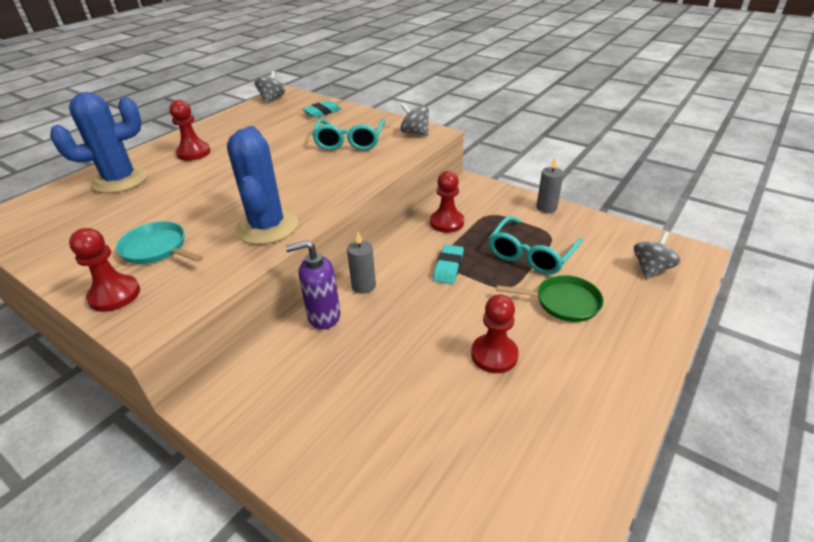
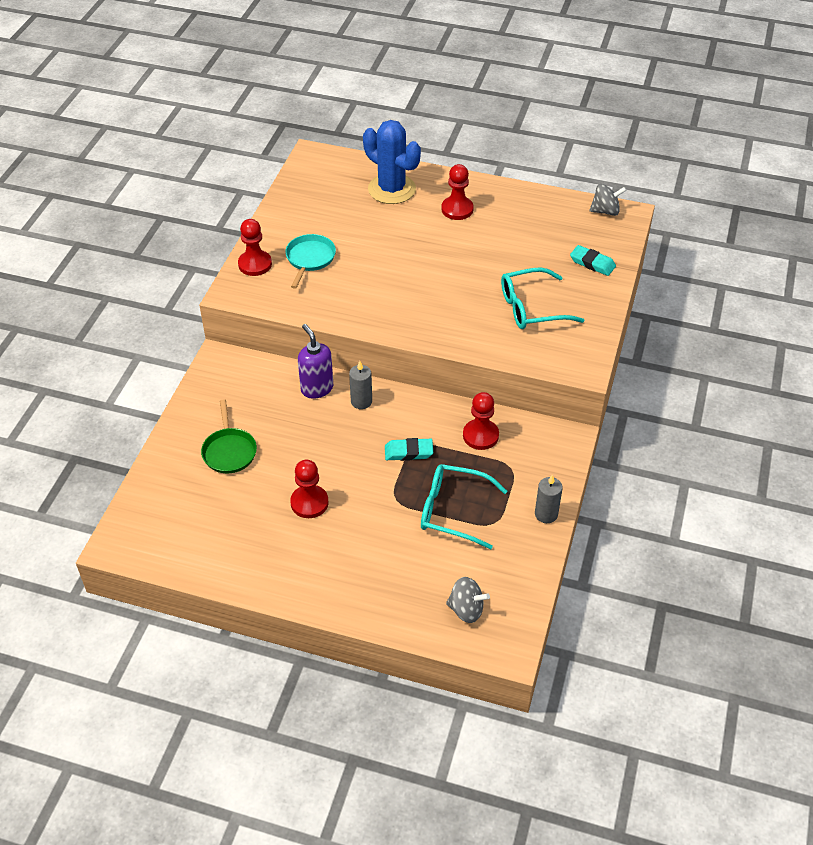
camera: 70 degrees right, 10 degrees up
blue cactus [227,126,298,245] -> none
grey spinning top [400,103,429,136] -> none
green pan [496,275,604,322] -> green pan moved to [201,399,257,474]

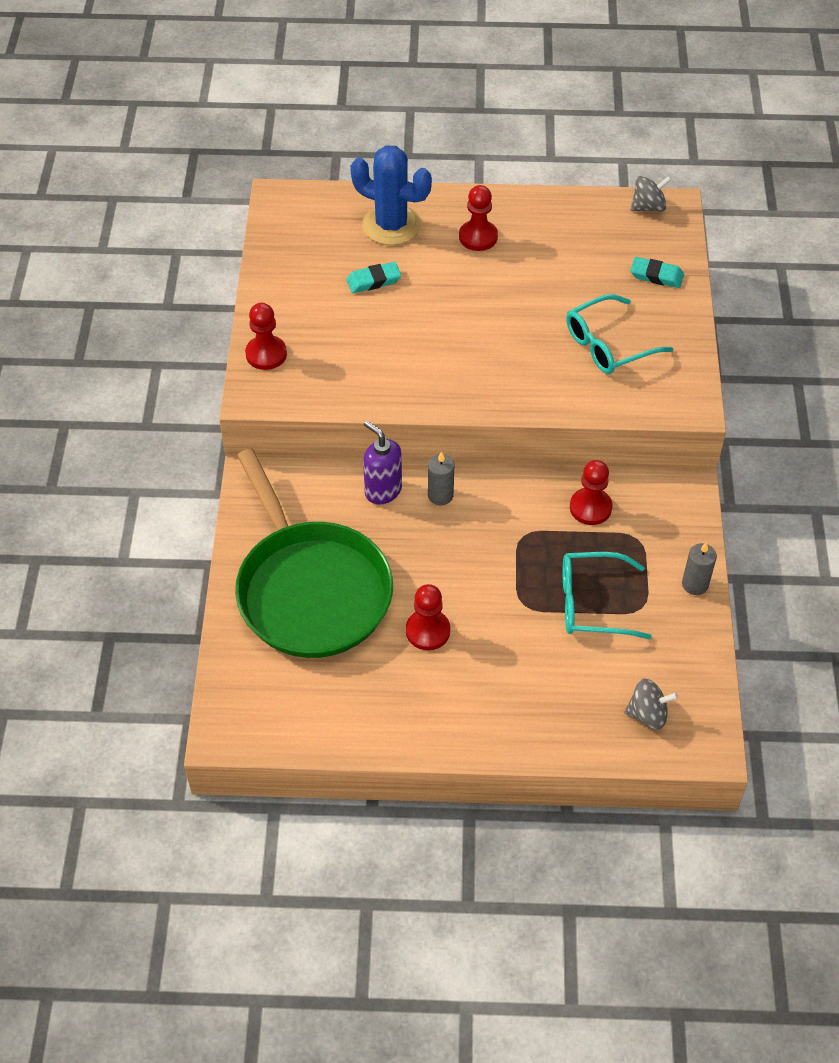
camera: 15 degrees left, 5 degrees up
green pan [201,399,257,474] -> green pan [235,449,393,658], size x2.35
turquoise pan [285,234,336,289] -> none
turquoise eraser [385,438,433,461] -> turquoise eraser moved to [346,262,401,293]

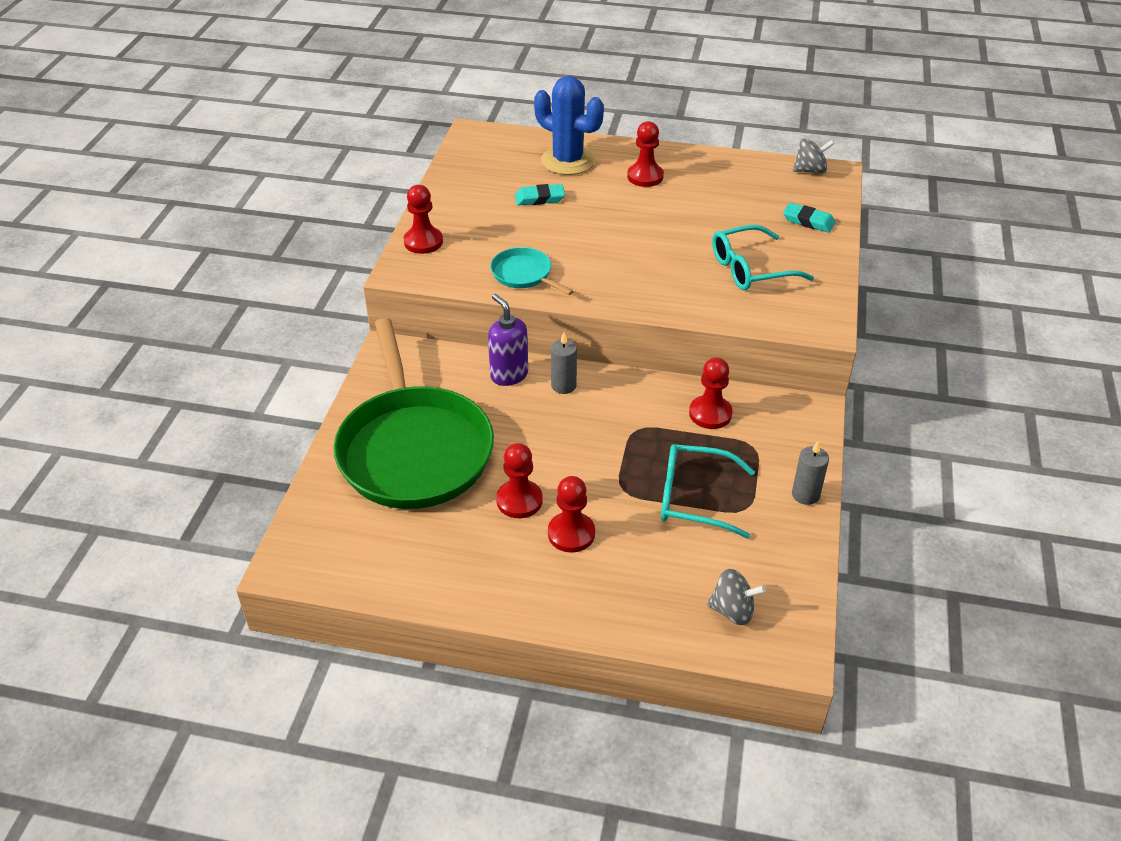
camera: 10 degrees right, 10 degrees down
none -> turquoise pan [490,247,574,295]
none -> red pawn [548,476,595,553]

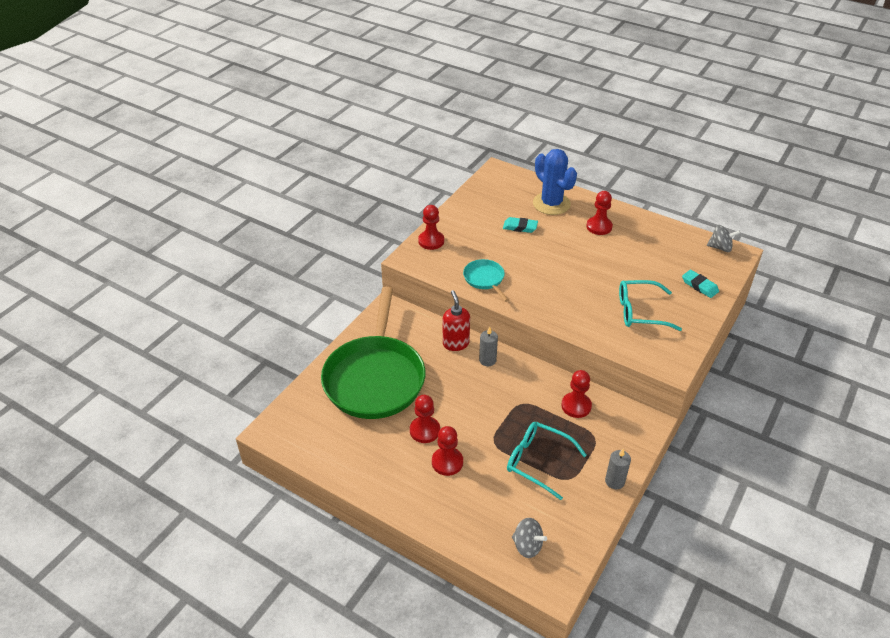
camera: 20 degrees right, 0 degrees up
purple soap dispenser [488,294,528,386] -> red soap dispenser [443,290,470,351]

